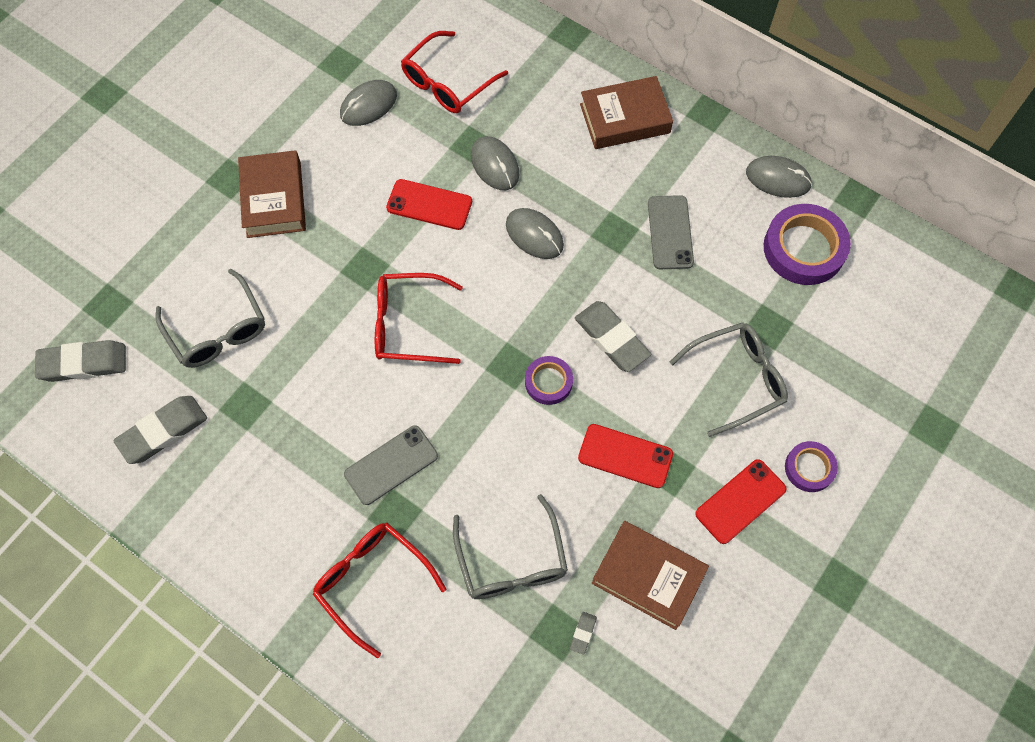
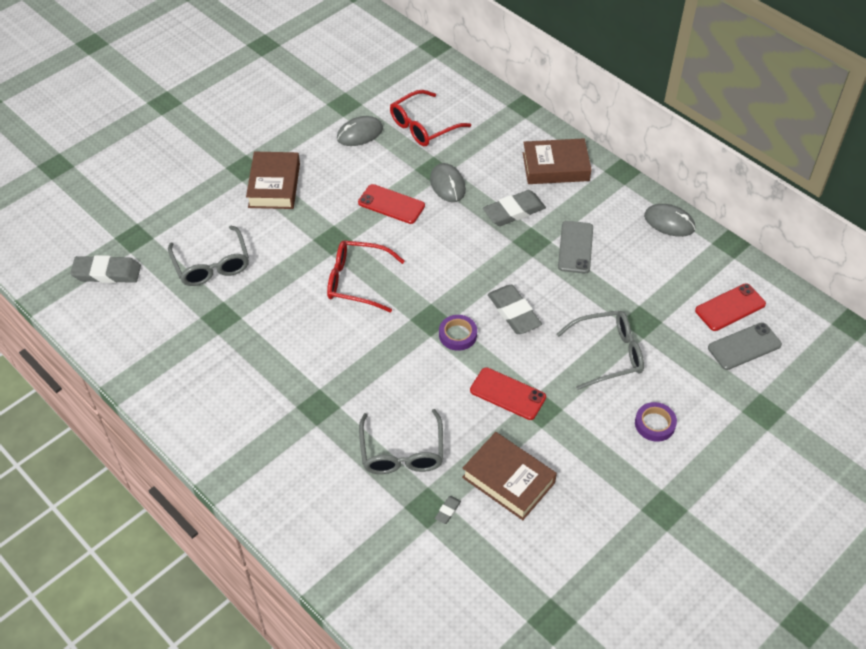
camera: 10 degrees right, 15 degrees down
grey eraser [113,396,207,464] -> grey eraser moved to [483,190,546,226]
red glasses [313,523,446,658] -> none
grey phone [344,425,438,505] -> grey phone moved to [708,322,782,370]
grey mouse [506,208,564,259] -> none
red phone [695,459,787,544] -> red phone moved to [695,283,766,331]
purple tape [764,204,851,285] -> none

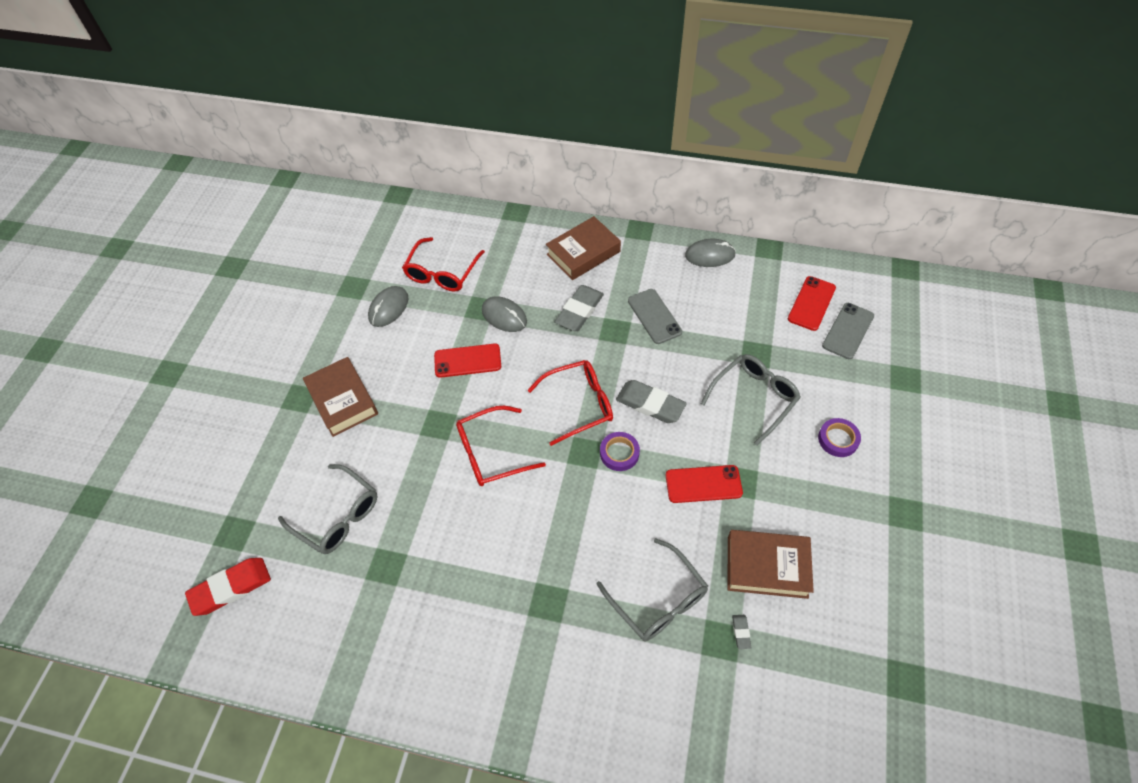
camera: 30 degrees left, 5 degrees up
grey eraser [70,255,141,283] -> red eraser [185,558,271,616]
none -> red glasses [527,360,613,446]

